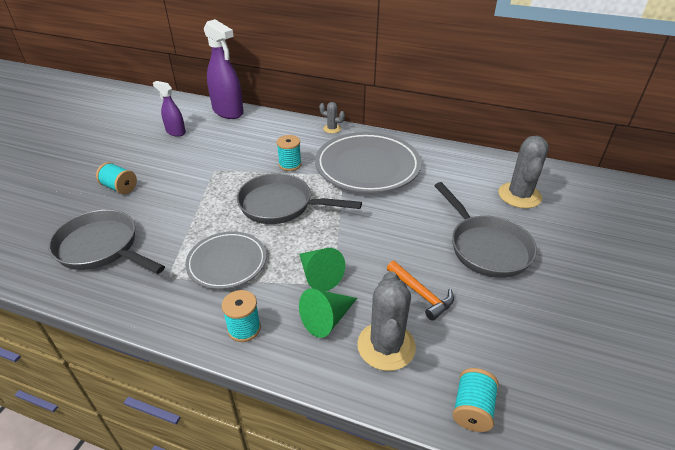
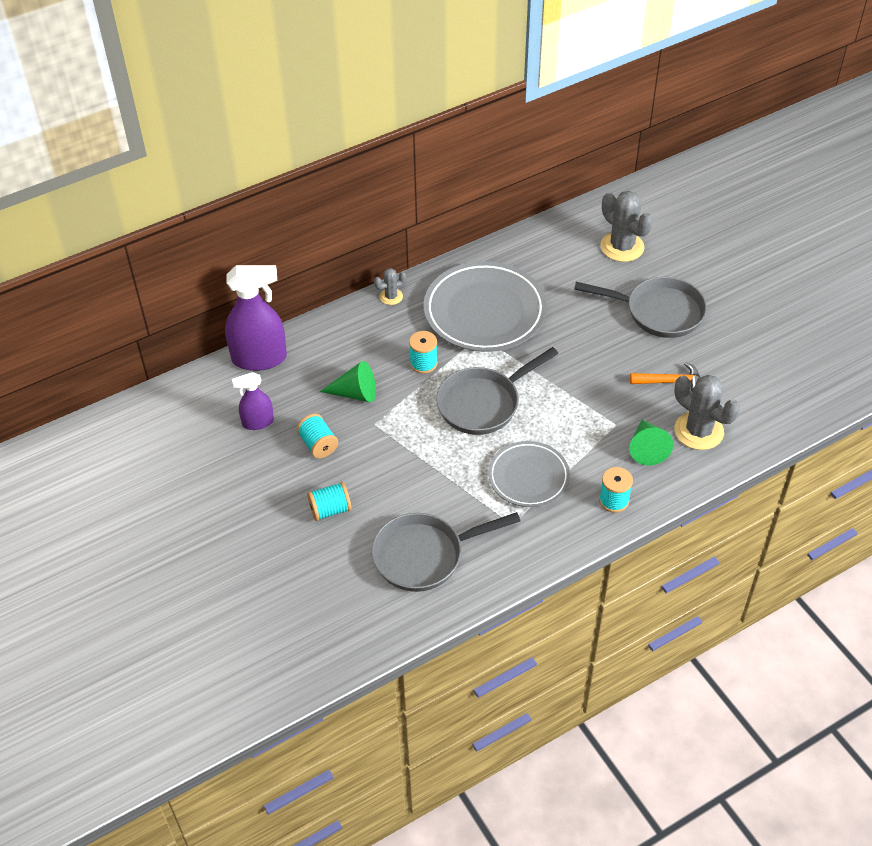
camera: 50 degrees left, 10 degrees up
green cone [299,248,345,291] -> green cone moved to [320,361,376,402]
turquoise spool [452,368,499,432] -> turquoise spool moved to [296,414,338,458]

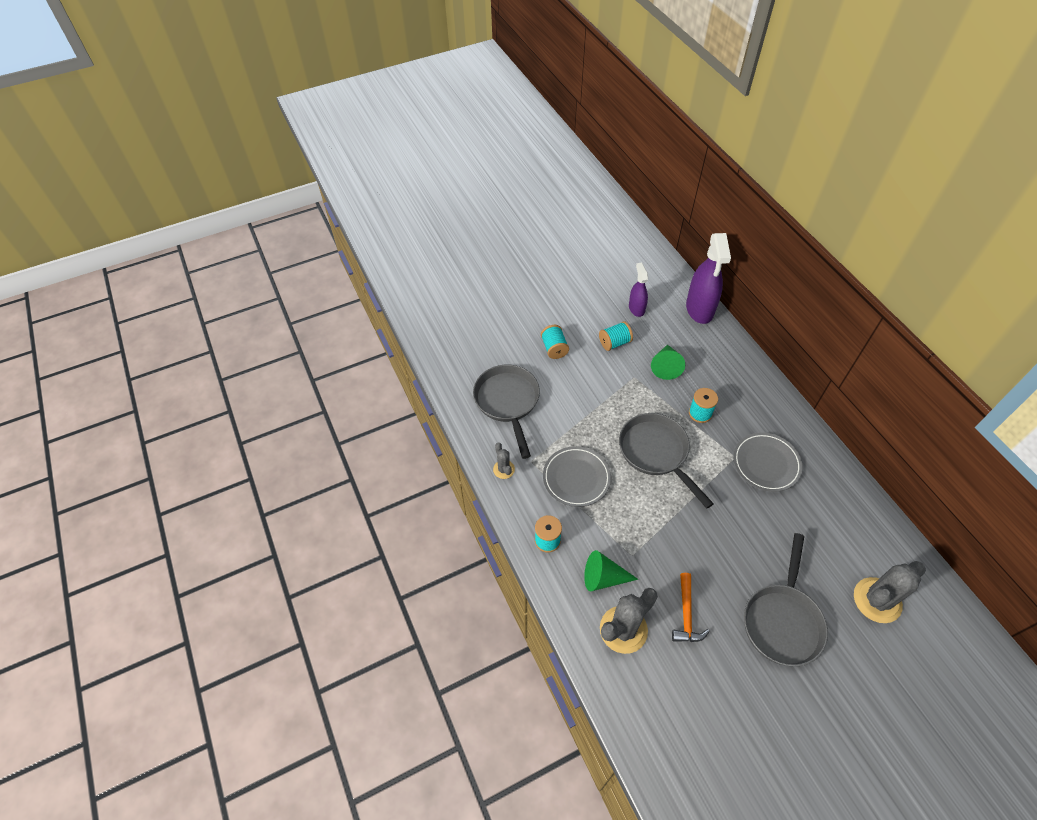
camera: 95 degrees right, 5 degrees up
grey cactus [374,268,406,305] -> grey cactus moved to [493,443,515,479]
grey plate [423,261,547,352] -> grey plate [733,432,803,492], size x0.60

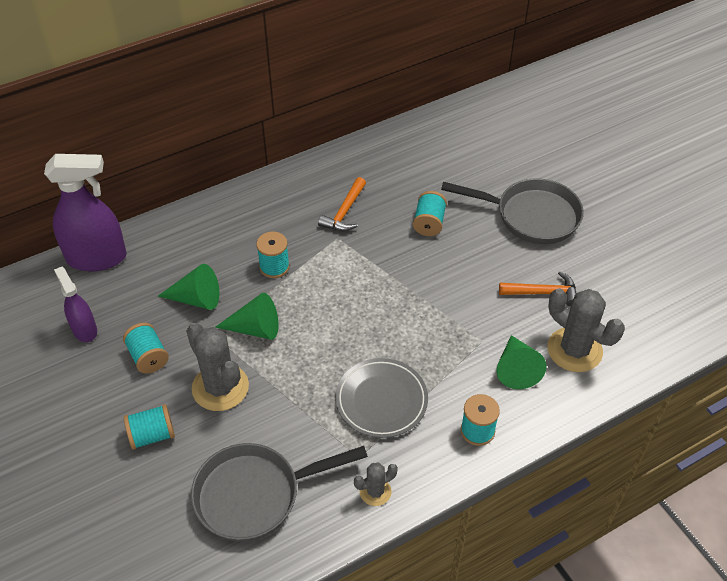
camera: 95 degrees left, 5 degrees down
grey pan [619,413,714,509] -> none
purple spray bottle [629,263,648,317] -> purple spray bottle turned 75 degrees clockwise [54,267,97,342]
grey plate [733,432,803,492] -> orange hammer [318,177,366,231]
grey cactus [854,561,926,623] -> grey cactus moved to [186,323,249,411]
none -> green cone [215,293,278,340]
none -> turquoise spool [413,191,447,236]

